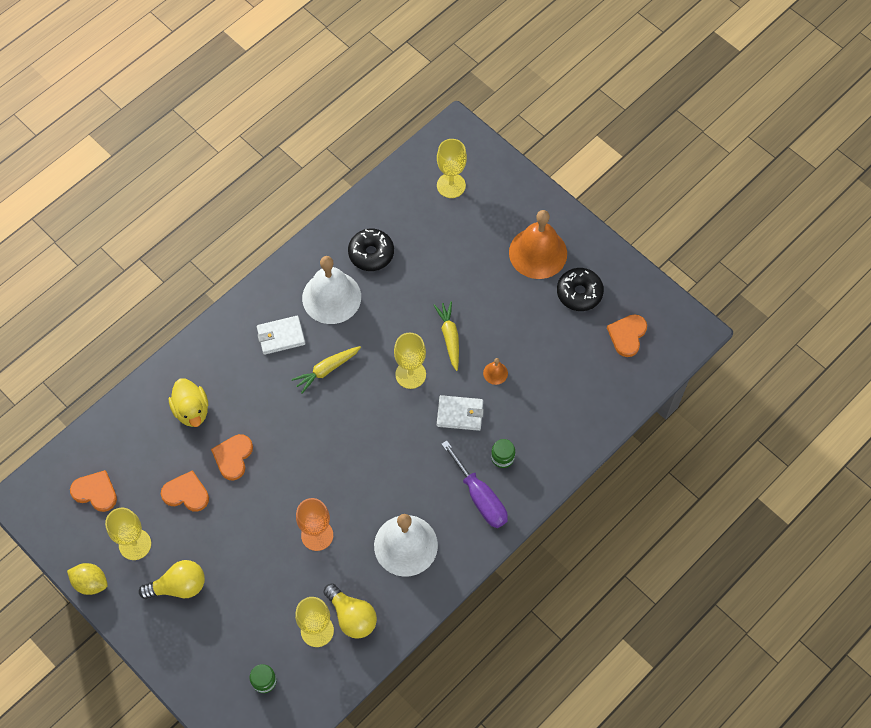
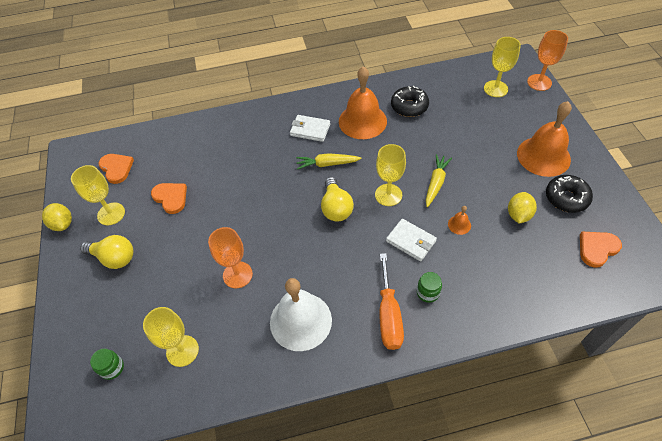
camera: 35 degrees right, 10 degrees down
yellow duck [169,378,208,427] -> none
orange heart [211,434,253,480] -> none
white bell [302,256,361,324] -> orange bell [339,66,387,139]
yellow light bulb [323,584,377,639] -> yellow light bulb moved to [321,177,354,222]
purple screwdriver [441,441,508,528] -> orange screwdriver [379,253,404,350]
none -> yellow lemon [508,192,537,224]
none -> orange goblet [527,30,568,91]

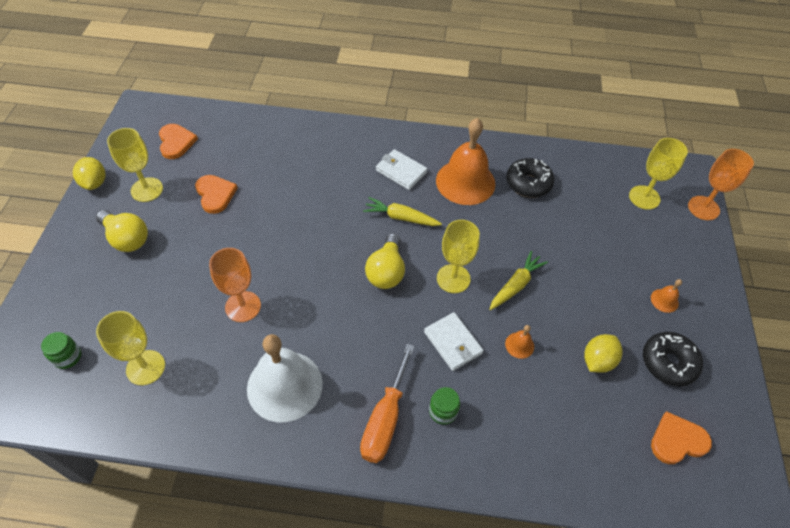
camera: 15 degrees right, 0 degrees up
orange bell [517,101,572,177] -> orange bell [651,279,682,313], size x0.41

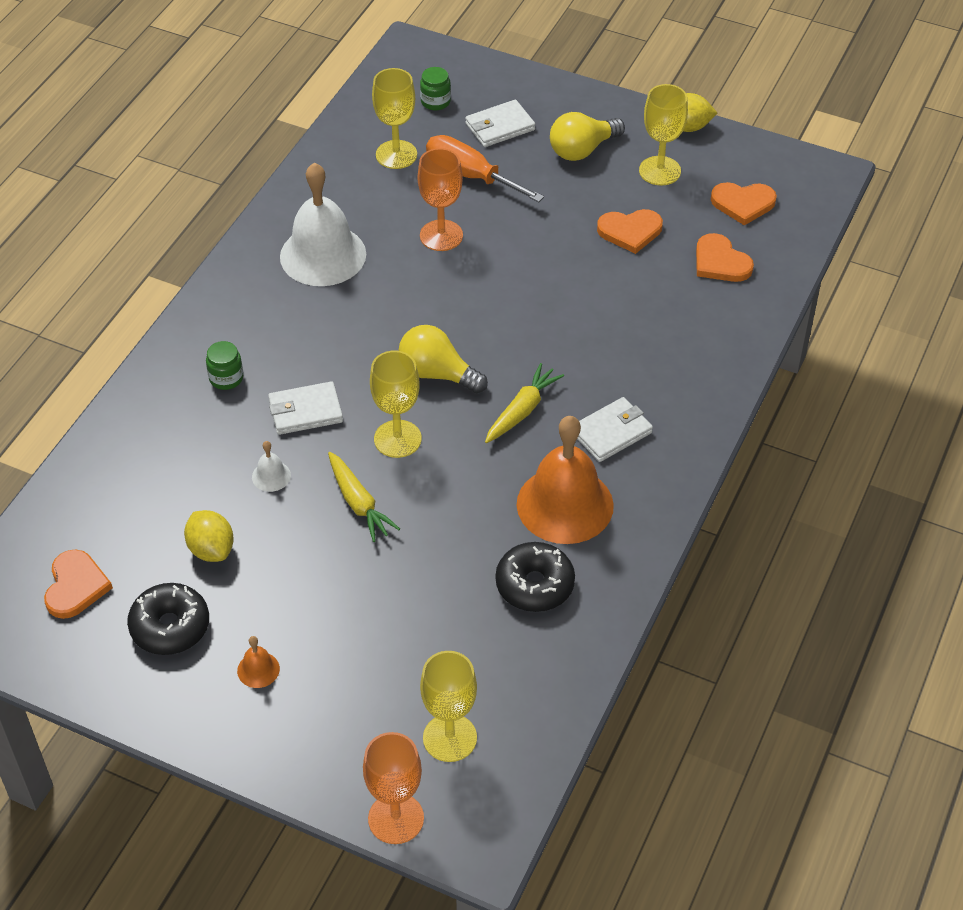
camera: 110 degrees right, 5 degrees down
orange screwdriver [360,344,415,463] -> orange screwdriver moved to [426,135,544,202]
orange bell [505,325,534,359] -> white bell [252,441,291,492]
none -> white wallet [465,100,535,147]
none -> orange heart [696,233,754,282]

